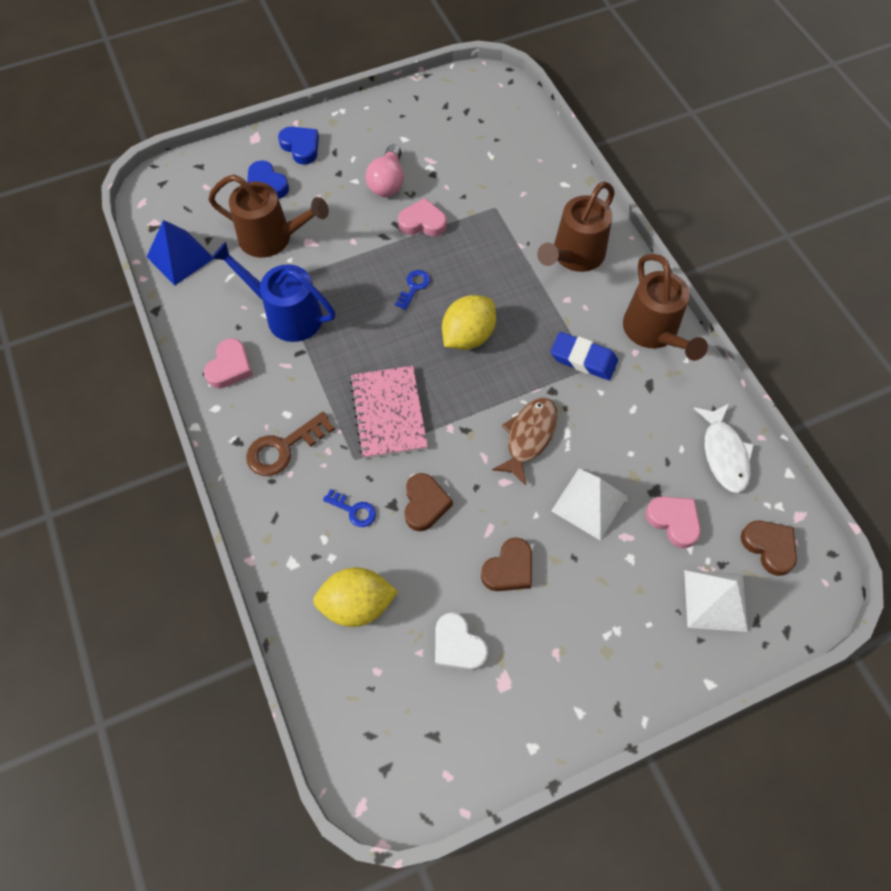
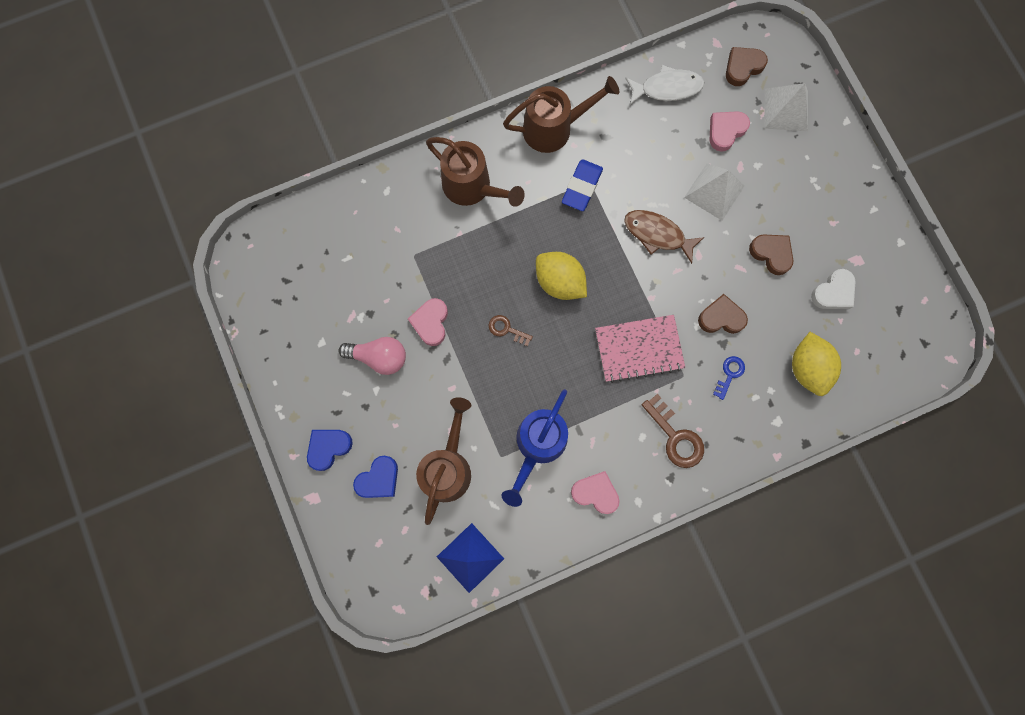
camera: 90 degrees left, 15 degrees up
blue key [395,270,430,310] -> brown key [489,315,533,346]

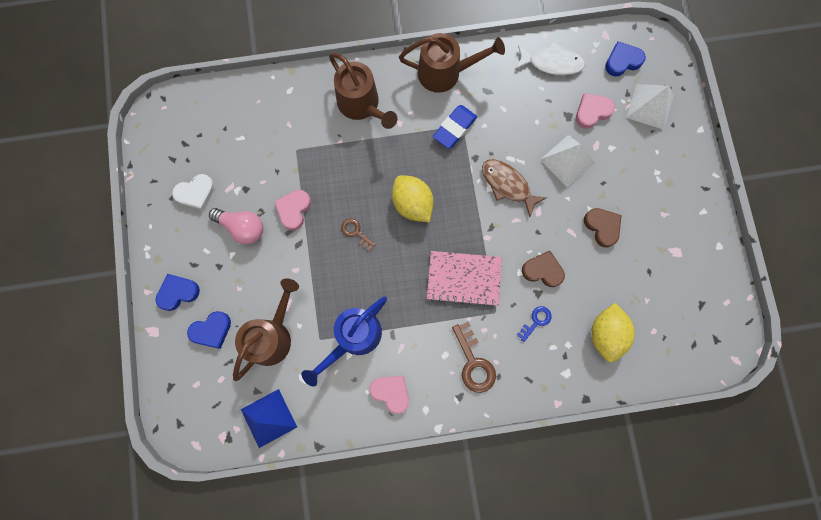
camera: 15 degrees right, 0 degrees up
brown heart [726,47,768,86] -> blue heart [605,41,646,77]
white heart [811,269,856,309] -> white heart moved to [172,174,215,210]

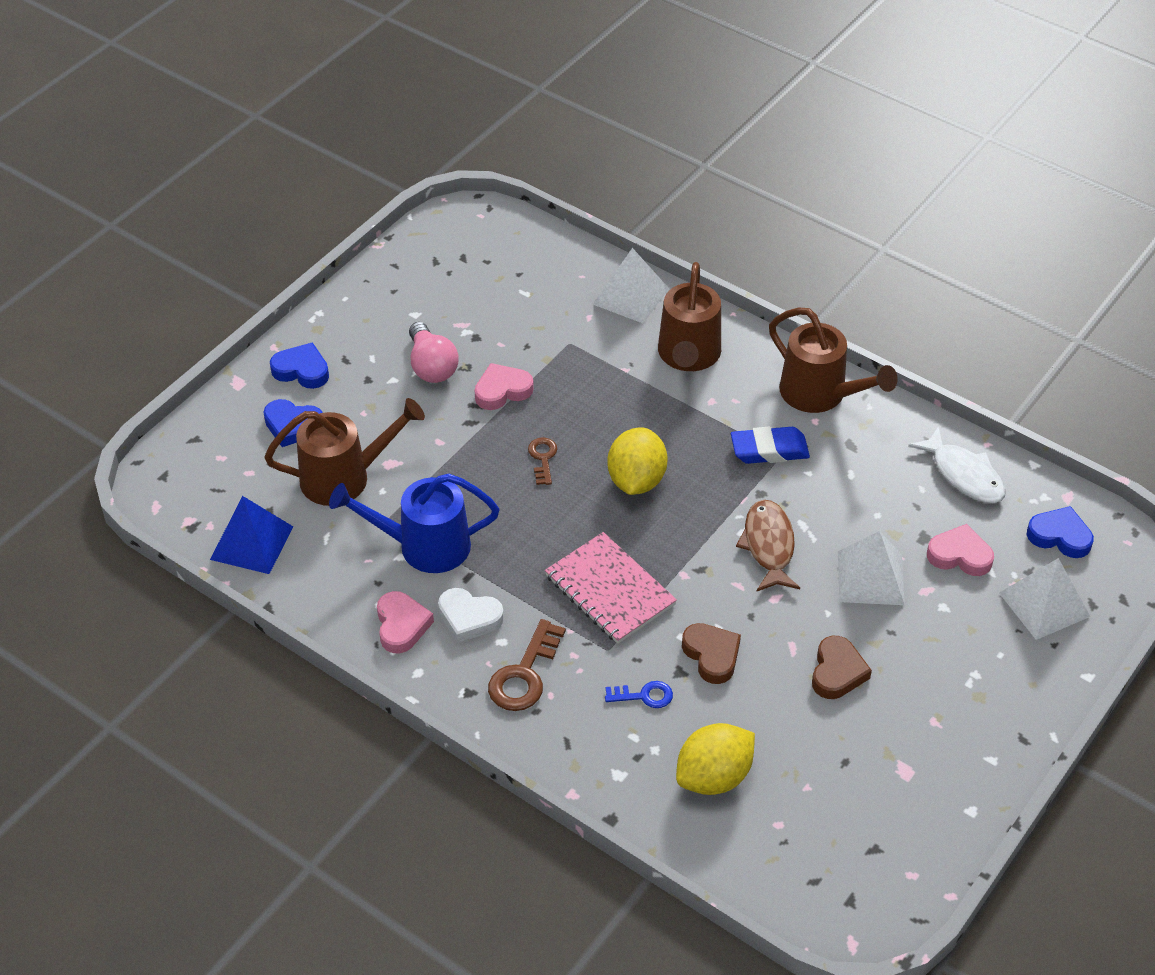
camera: 45 degrees right, 30 degrees down
white heart [172,174,215,210] -> white heart moved to [438,588,504,643]
none -> white pyramid [593,248,669,323]

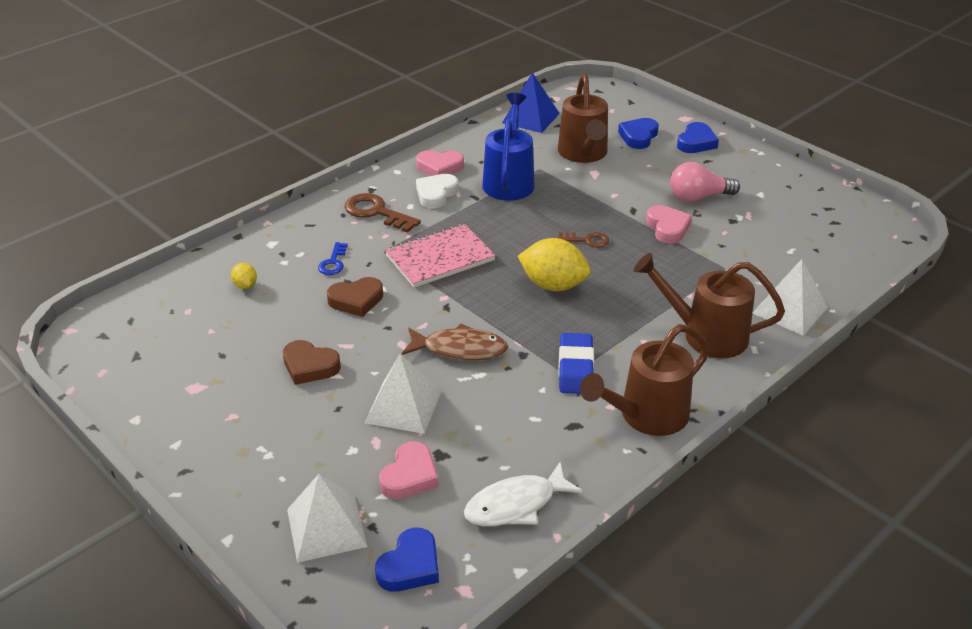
camera: 100 degrees right, 10 degrees down
yellow lemon [676,723,755,795] -> yellow lemon [231,263,257,289], size x0.48

